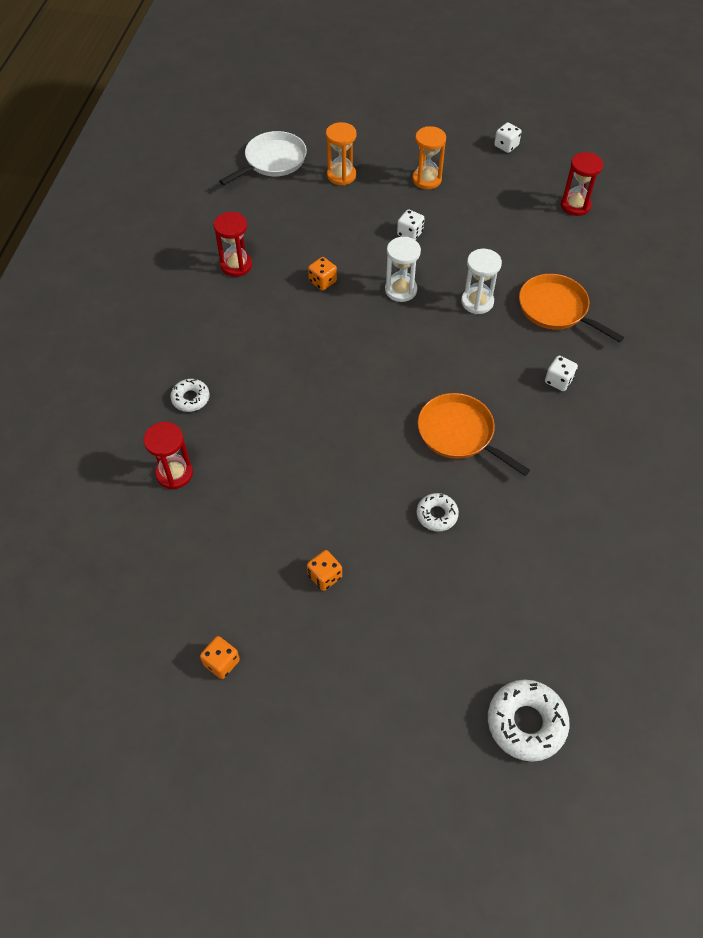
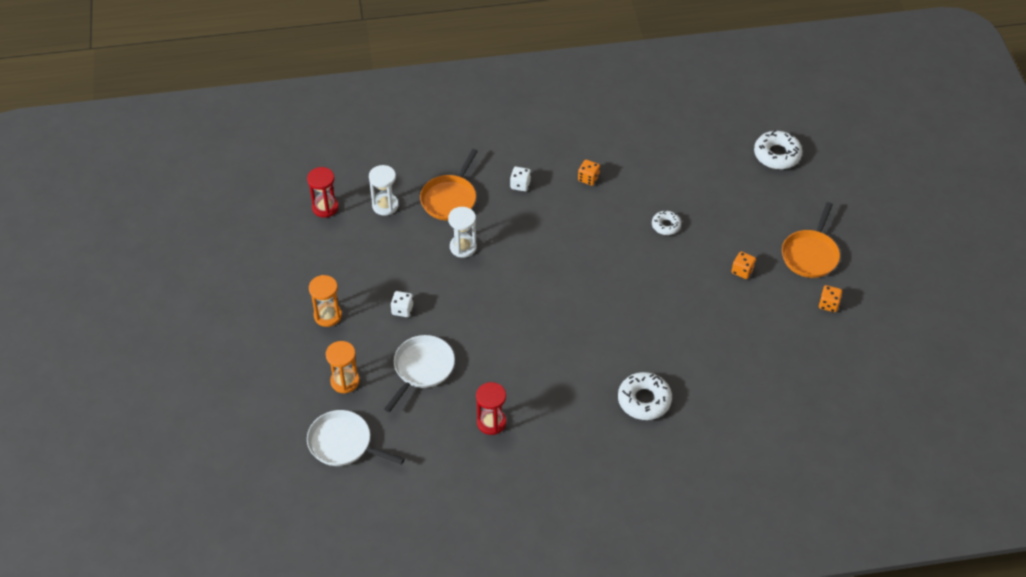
camera: 110 degrees left, 5 degrees down
red hourglass [144,422,193,489] -> none
white donut [170,379,210,412] -> white donut [618,372,672,420], size x1.68
orange dice [308,257,337,291] -> orange dice moved to [578,160,600,186]
white hourglass [385,237,421,302] -> white hourglass moved to [369,165,399,216]
orange pan [418,393,530,476] -> orange pan moved to [782,202,840,278]
white dice [494,122,522,153] -> none
none -> white pan [384,335,455,412]

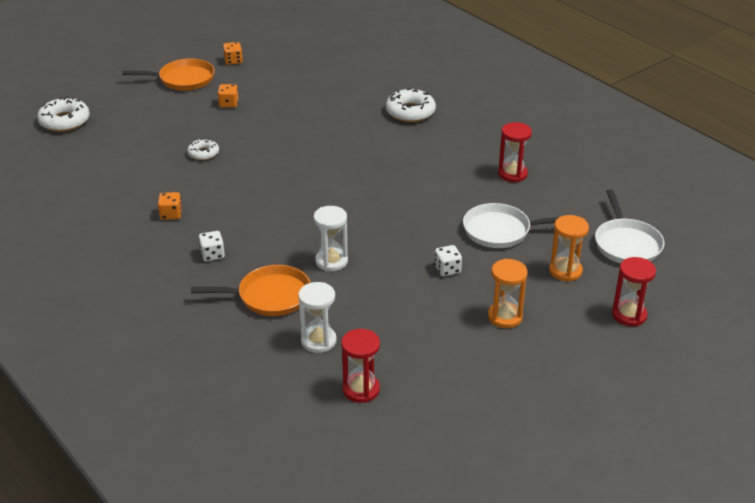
camera: 120 degrees left, 15 degrees down
none -> red hourglass [612,257,656,326]

